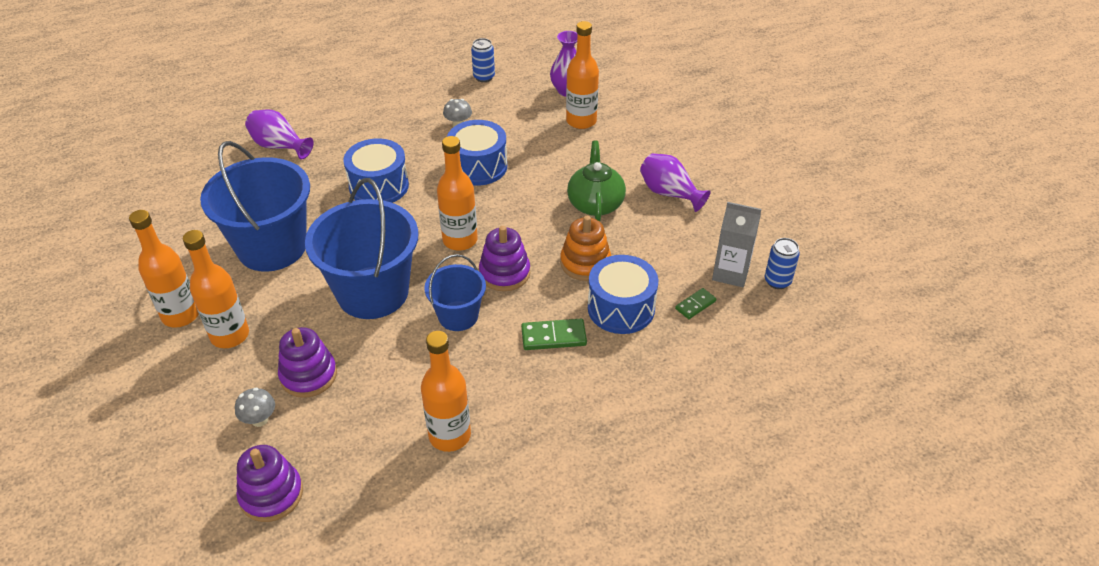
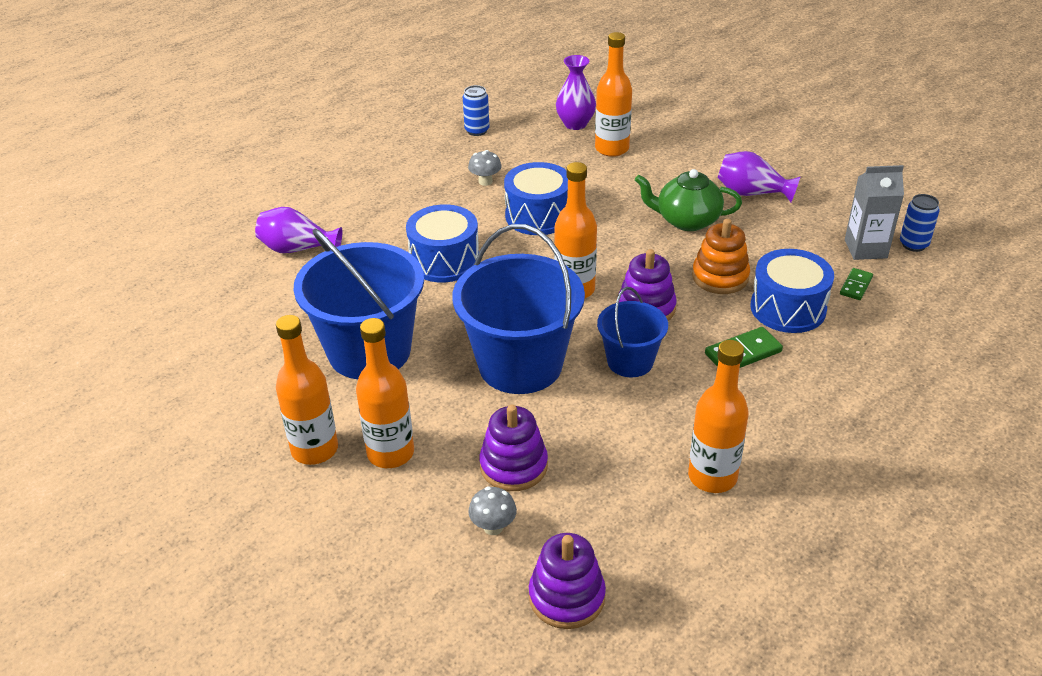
camera: 20 degrees left, 5 degrees down
green teapot [567,141,626,222] -> green teapot turned 60 degrees counterclockwise [635,169,742,231]

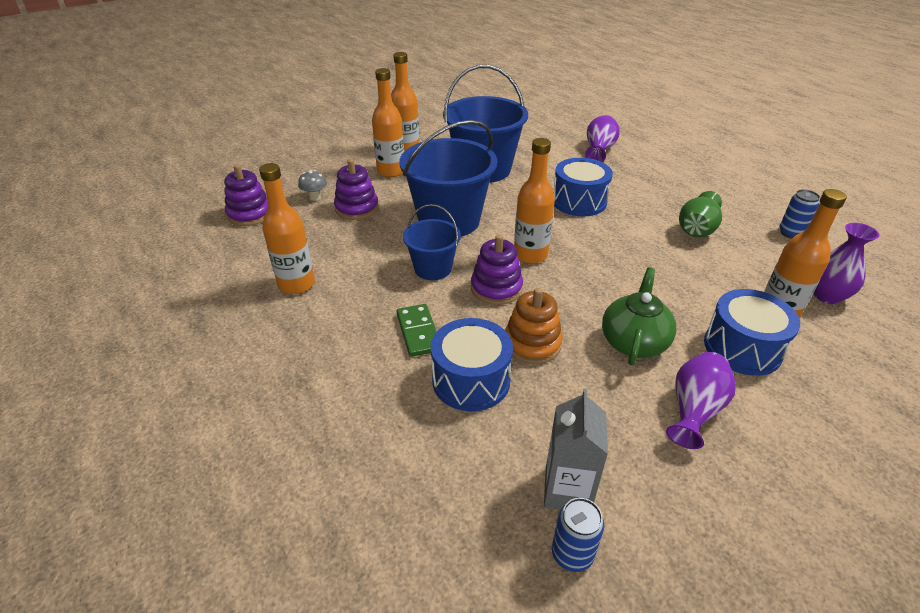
camera: 100 degrees right, 0 degrees up
grey mushroom [468,150,502,186] -> green vase [679,191,722,237]
blue drum [504,162,568,235] -> blue drum moved to [704,289,800,376]
green domino [840,268,873,300] -> none

